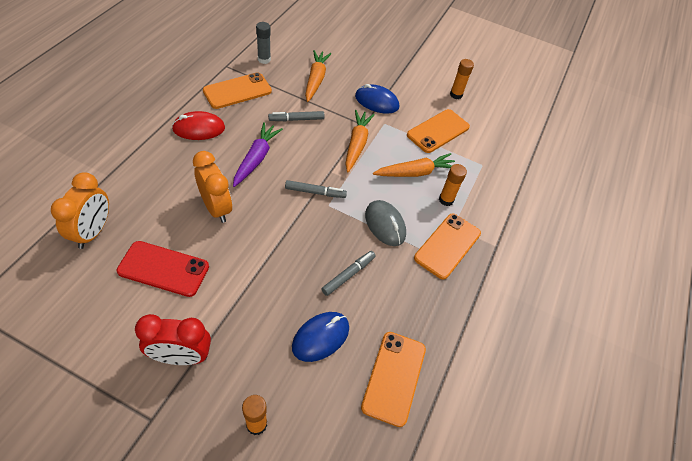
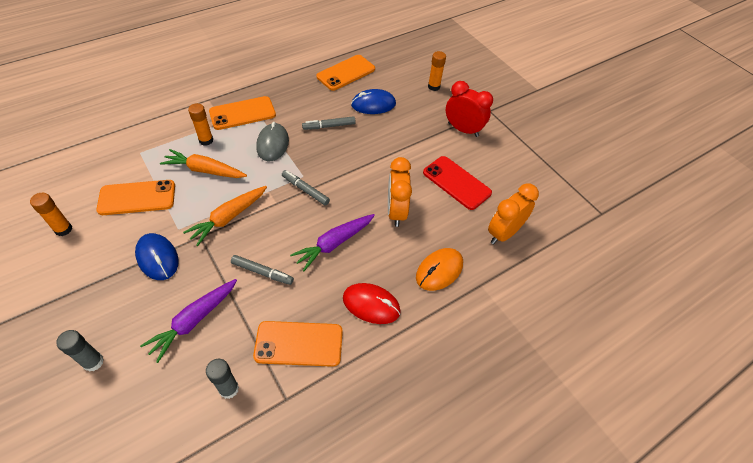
camera: 145 degrees left, 0 degrees up
orange carrot [305,50,331,102] -> purple carrot [140,279,237,363]
none -> grey glue stick [56,330,104,372]
none -> orange mouse [416,248,463,291]

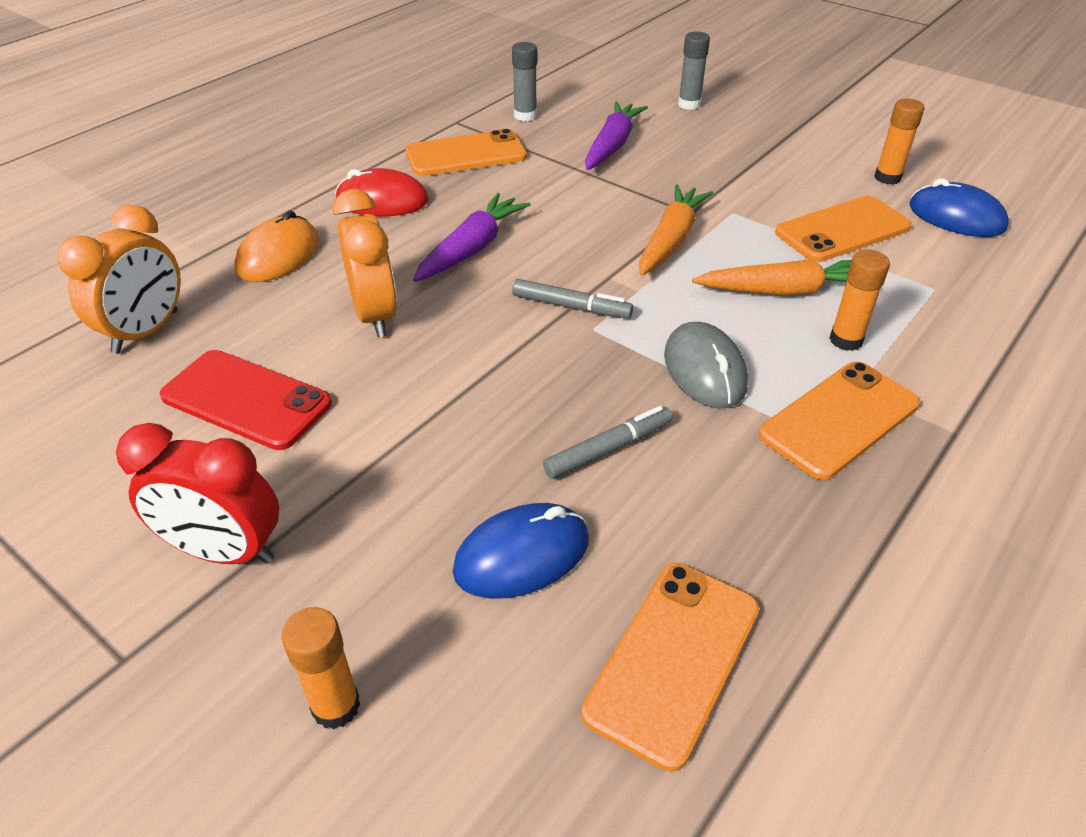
camera: 165 degrees right, 10 degrees down
blue mouse [135,233,179,280] -> blue mouse moved to [909,178,1009,237]
grey marker [231,255,294,285] -> none

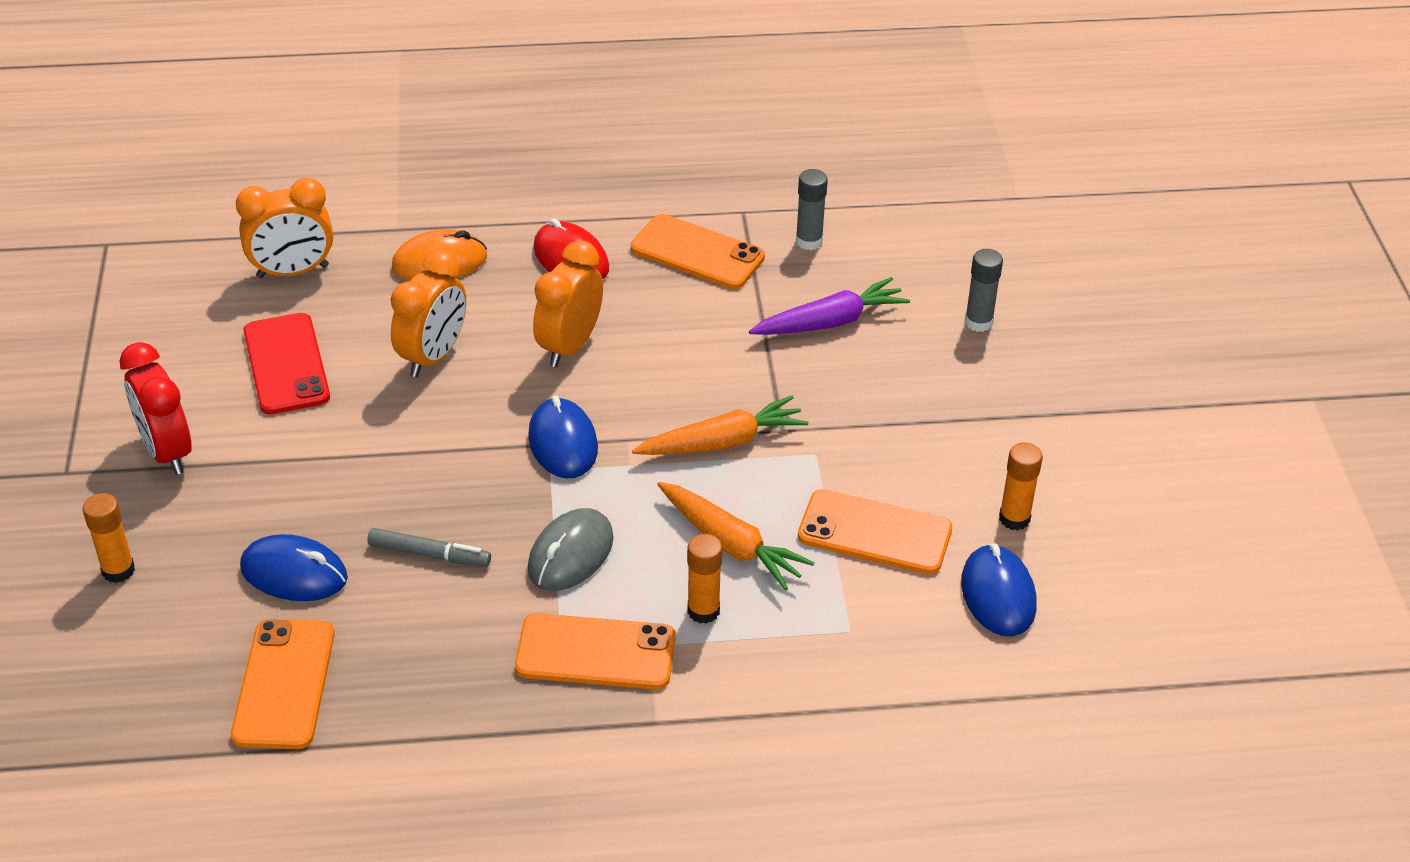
camera: 45 degrees right, 0 degrees up
purple carrot [413,193,531,282] -> orange clock [533,240,603,367]
grey marker [512,279,633,318] -> blue mouse [528,395,598,478]
orange phone [581,563,759,771] -> orange phone turned 75 degrees counterclockwise [231,619,335,749]

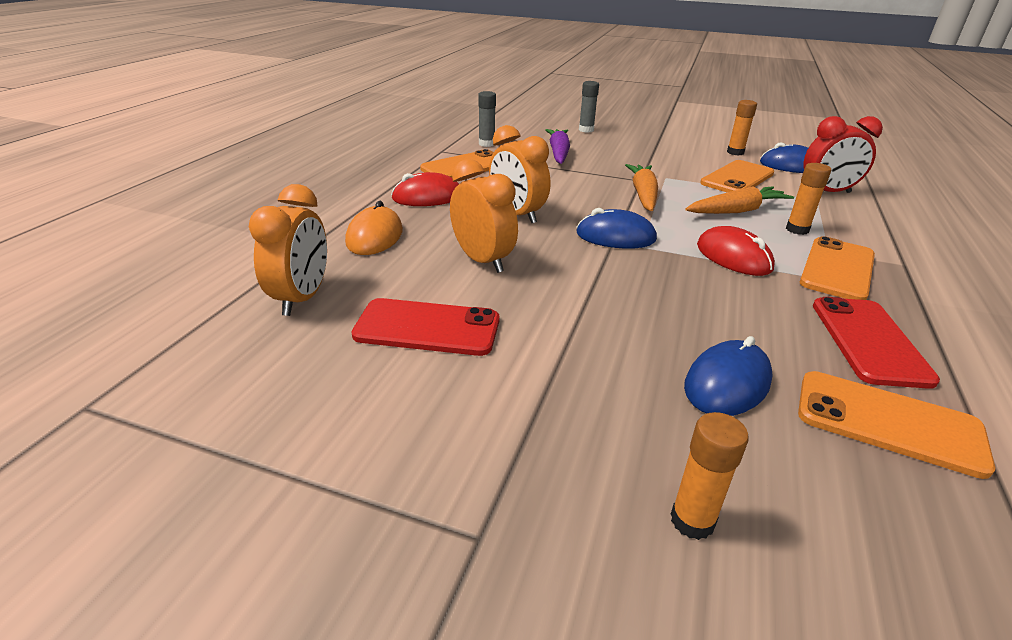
camera: 65 degrees left, 10 degrees down
red clock [120,342,192,475] -> red clock moved to [803,116,883,193]
grey marker [367,528,491,567] -> none
grey mouse [528,508,614,591] -> red mouse [697,226,775,276]
none -> red phone [813,297,940,389]

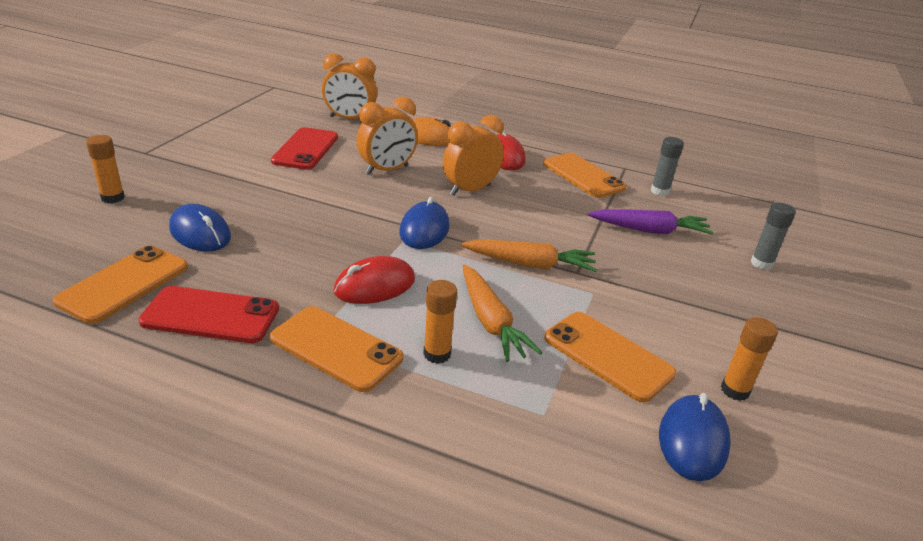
camera: 90 degrees right, 0 degrees up
red clock [803,116,883,193] -> none

